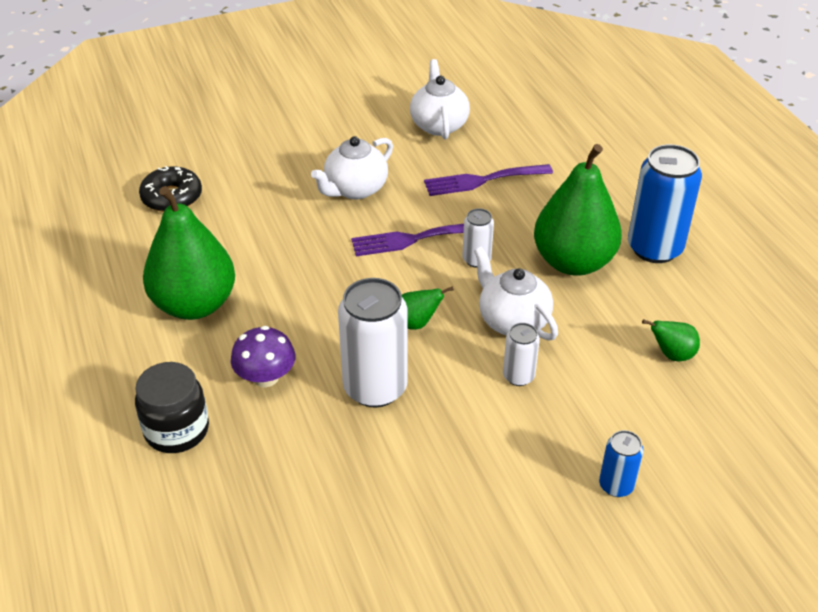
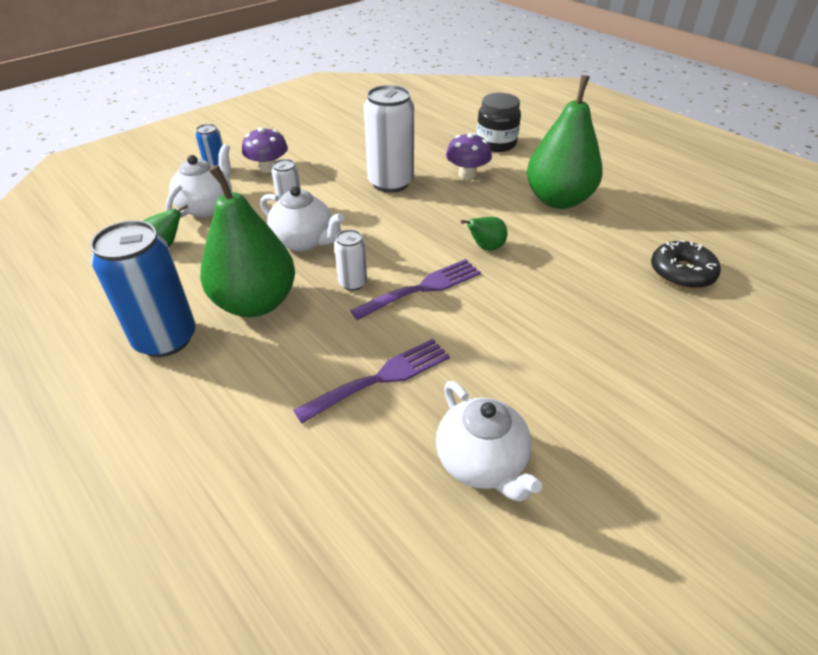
camera: 160 degrees right, 0 degrees up
white teapot [311,136,393,199] -> white teapot moved to [166,144,232,218]
green pear [402,286,454,330] -> green pear moved to [460,217,508,251]
none -> purple mushroom [242,127,288,173]

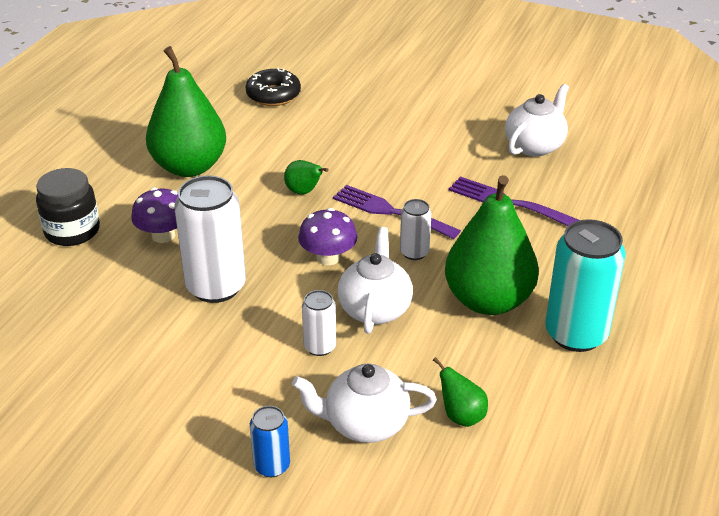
camera: 115 degrees left, 5 degrees down
blue can [90,220,196,357] -> turquoise can [545,219,626,352]
purple mushroom [242,127,288,173] -> purple mushroom moved to [298,208,358,265]

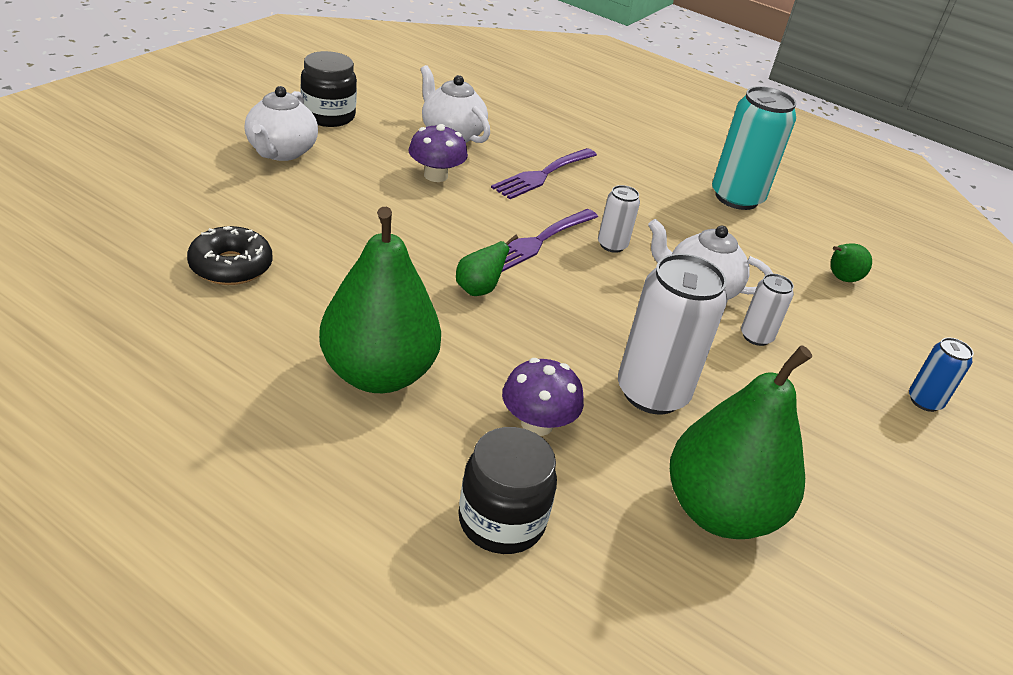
camera: 85 degrees left, 0 degrees up
white teapot [292,363,437,443] -> white teapot moved to [244,86,318,161]
purple mushroom [298,208,358,265] -> purple mushroom moved to [408,124,468,182]
green pear [445,175,539,315] -> green pear moved to [670,345,812,539]
none -> black jar [300,51,357,127]

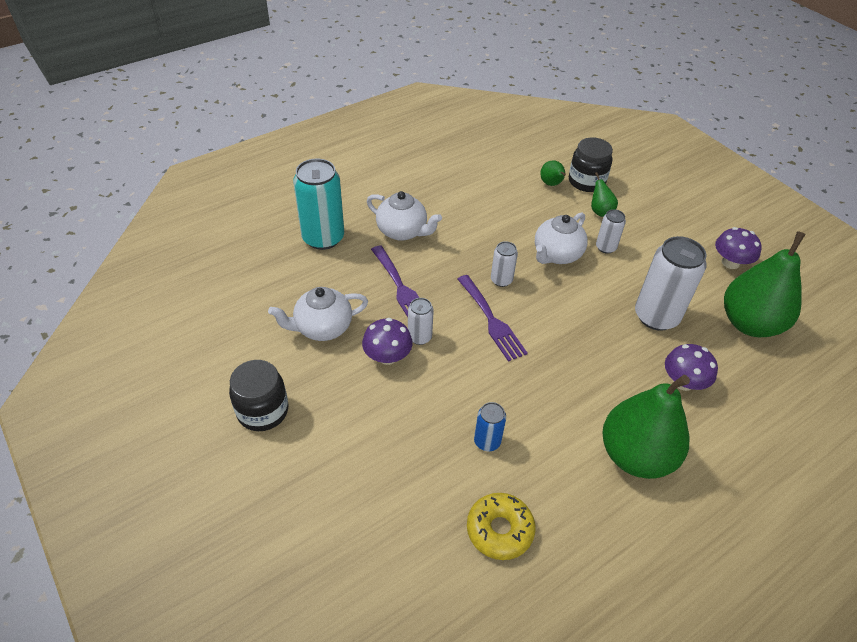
camera: 65 degrees left, 10 degrees up
black donut [187,226,272,285] -> yellow donut [467,493,536,560]
white teapot [244,86,318,161] -> white teapot moved to [367,191,442,241]
green pear [456,235,518,296] -> green pear moved to [591,172,618,217]
black jar [458,427,557,554] -> black jar moved to [569,137,613,192]
turquoise can [712,86,797,210] -> turquoise can moved to [293,159,344,250]
blue can [909,337,974,412] -> blue can moved to [474,402,506,451]
none -> white can [408,298,434,345]
none -> purple mushroom [715,227,762,269]

